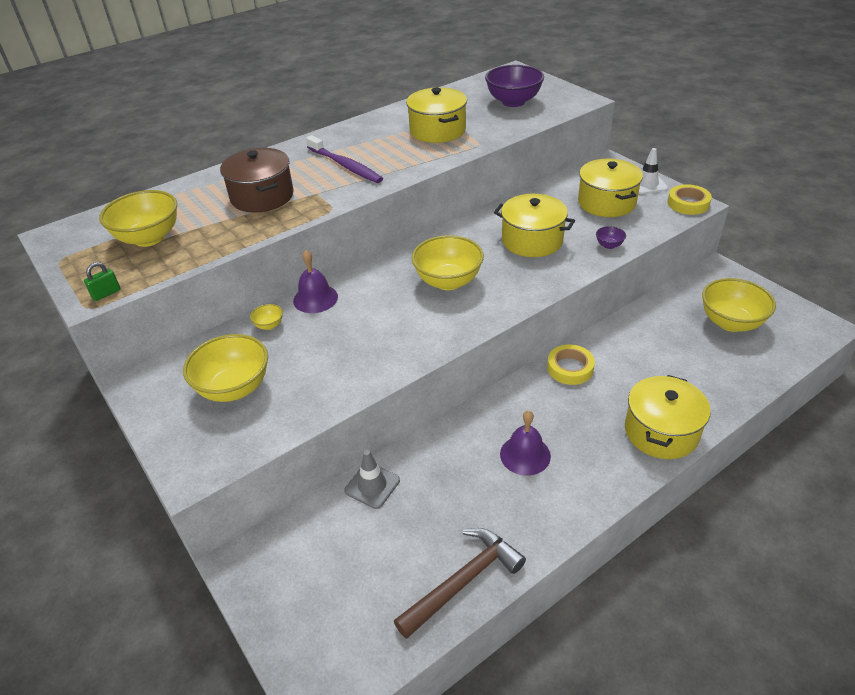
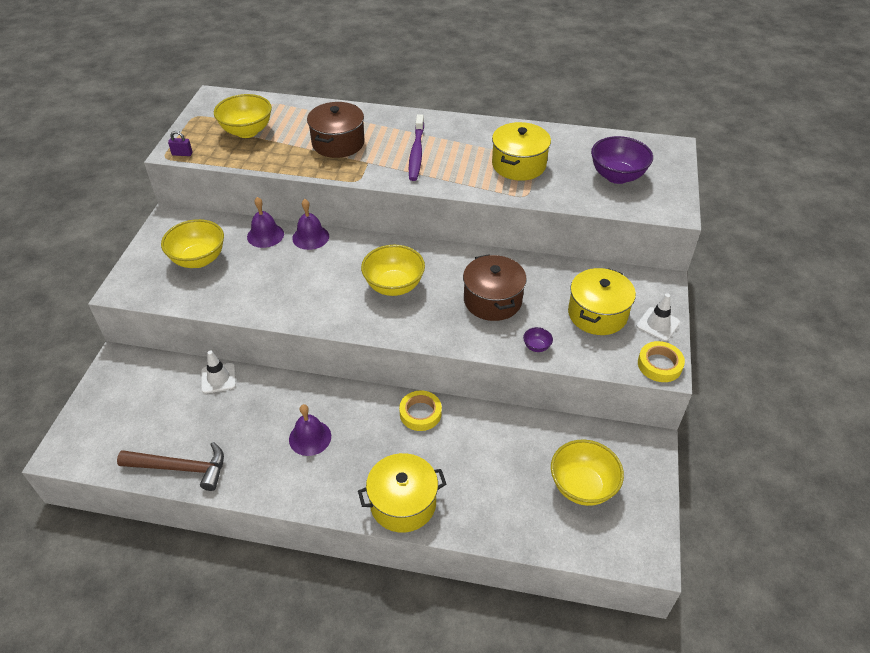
camera: 45 degrees right, 5 degrees up
green padlock [84,262,121,301] -> purple padlock [168,131,193,156]
yellow bowl [250,304,283,330] -> purple bell [247,197,284,248]
grey traffic cone [344,450,400,509] -> white traffic cone [201,350,236,394]
yellow pot [494,194,575,257] -> brown pot [463,254,527,321]

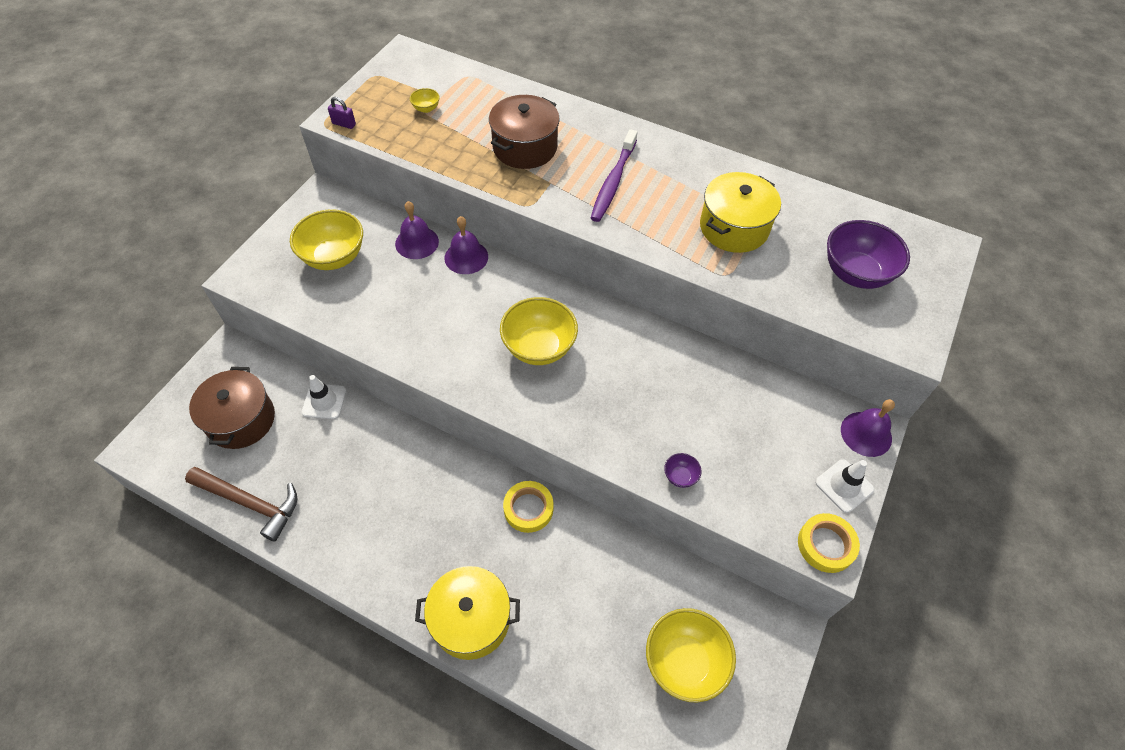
camera: 15 degrees right, 10 degrees up
yellow bowl [214,94,272,138] -> yellow bowl [410,88,440,113], size x0.44
purple bell [289,404,331,456] -> purple bell moved to [841,399,895,457]
brown pot [463,254,527,321] -> brown pot moved to [189,367,275,449]
yellow pot [568,268,636,335] -> none

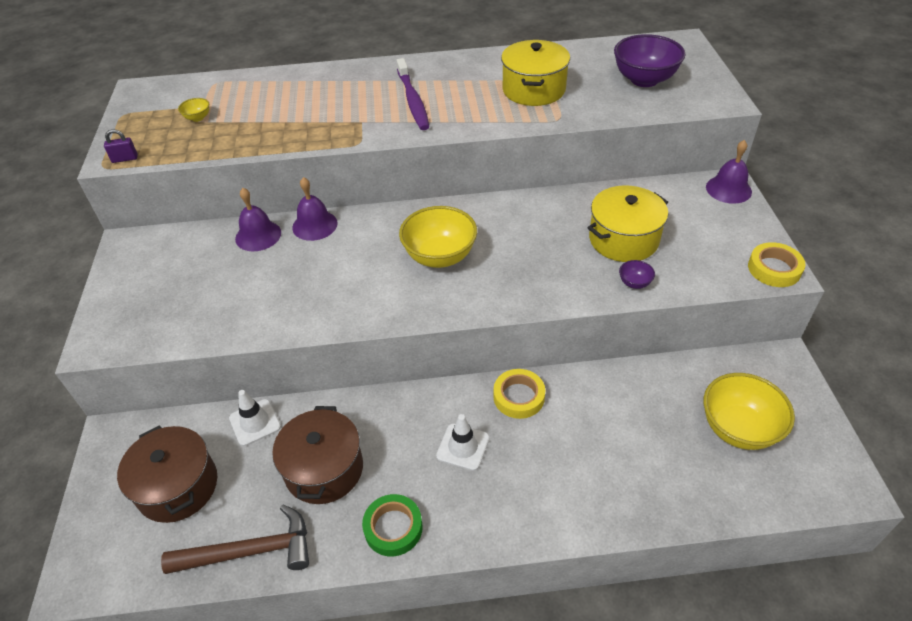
camera: 30 degrees left, 10 degrees down
yellow bowl [290,209,363,270] -> none
yellow pot [415,566,520,660] -> yellow pot moved to [588,185,668,262]
brown pot [489,95,560,169] -> brown pot moved to [272,406,363,504]
white traffic cone [815,459,874,513] -> white traffic cone moved to [436,414,489,471]
none -> green tape [362,494,423,557]

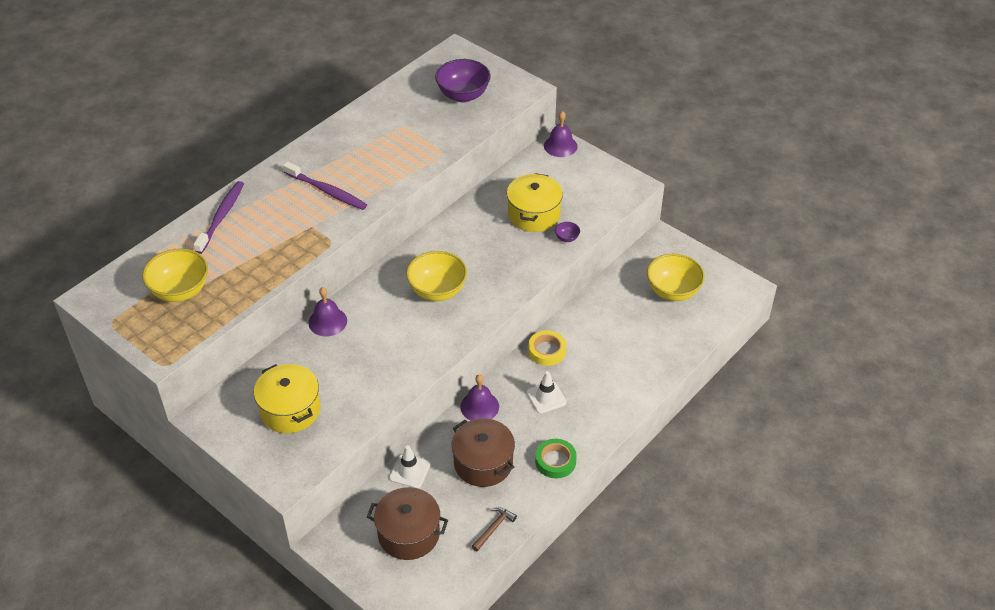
camera: 45 degrees left, 0 degrees up
purple padlock [104,129,138,163] -> none
brown hammer [161,505,309,574] -> brown hammer [471,507,517,552], size x0.55
yellow bowl [178,98,209,122] -> yellow bowl [142,248,208,302], size x2.29
purple bell [235,188,281,251] -> purple bell moved to [460,374,499,420]
yellow pot [501,40,570,106] -> yellow pot moved to [254,364,320,433]
yellow tape [748,242,806,287] -> none
none -> purple toothbrush [193,181,244,254]

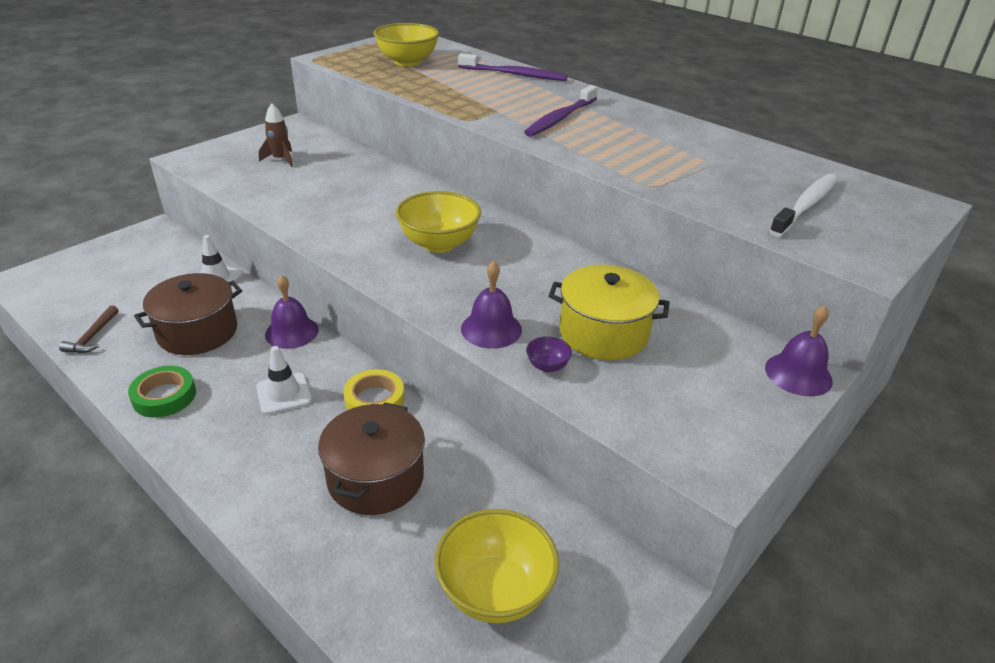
camera: 90 degrees right, 10 degrees down
yellow pot [254,364,320,433] -> brown rocket [259,103,293,167]
purple bell [308,287,347,336] -> purple bell moved to [461,261,522,349]
brown pot [367,487,448,560] -> brown pot moved to [318,402,425,515]
purple bowl [435,59,491,102] -> white toothbrush [769,174,838,237]
brown hammer [471,507,517,552] -> brown hammer turned 60 degrees clockwise [59,305,118,353]

